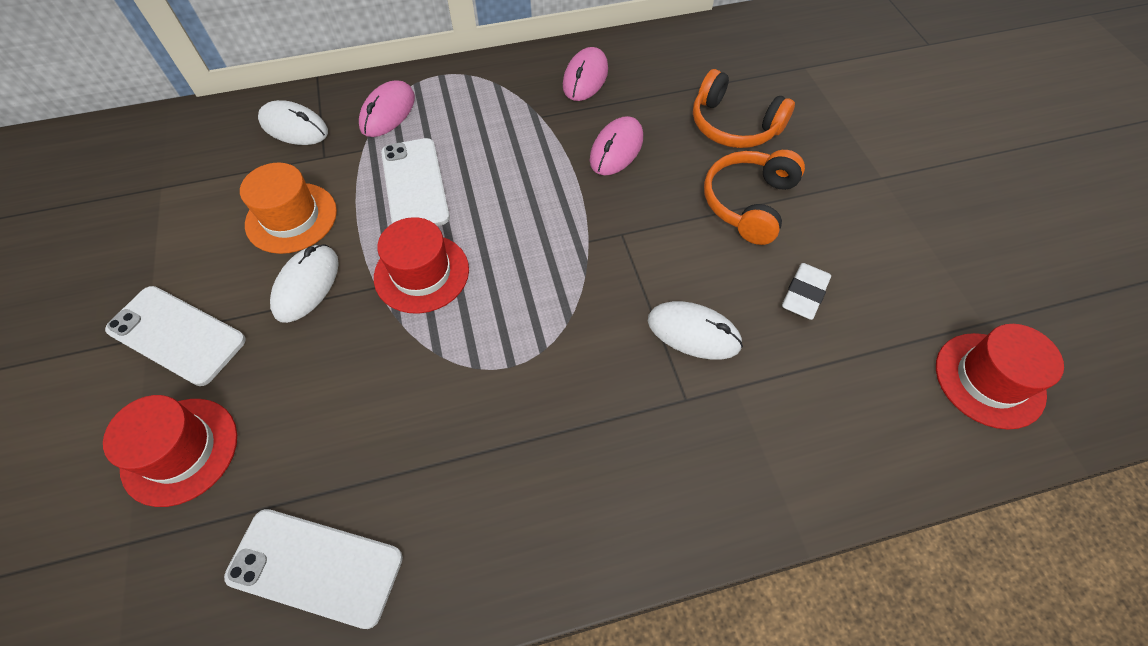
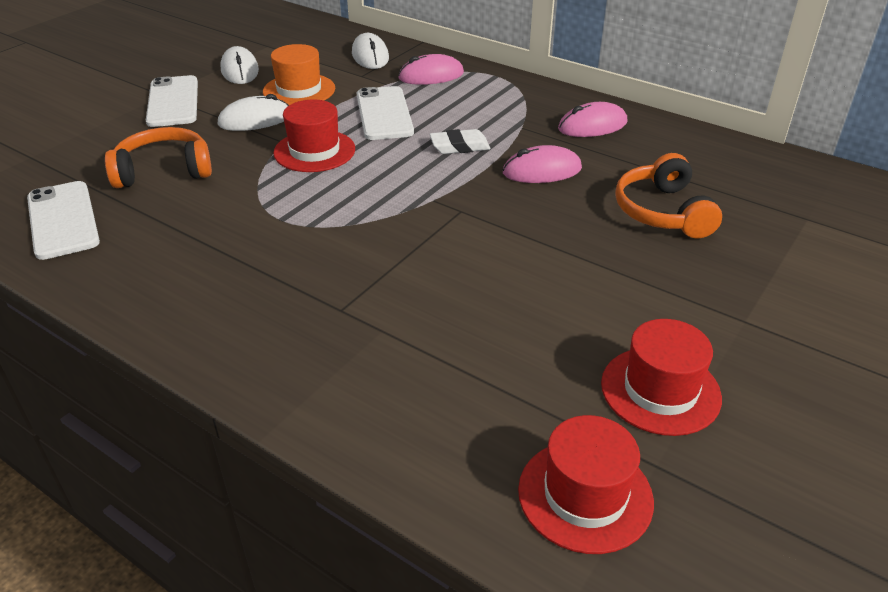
camera: 50 degrees right, 20 degrees down
red hat [103,395,237,507] -> red hat moved to [601,319,722,436]
white phone [381,138,450,226] -> white phone turned 45 degrees counterclockwise [357,86,414,140]
white mouse [648,301,743,360] -> white mouse moved to [221,46,259,84]
orange headphones [704,150,805,245] -> orange headphones moved to [105,127,212,188]
white eraser [782,263,831,320] -> white eraser moved to [429,129,491,154]

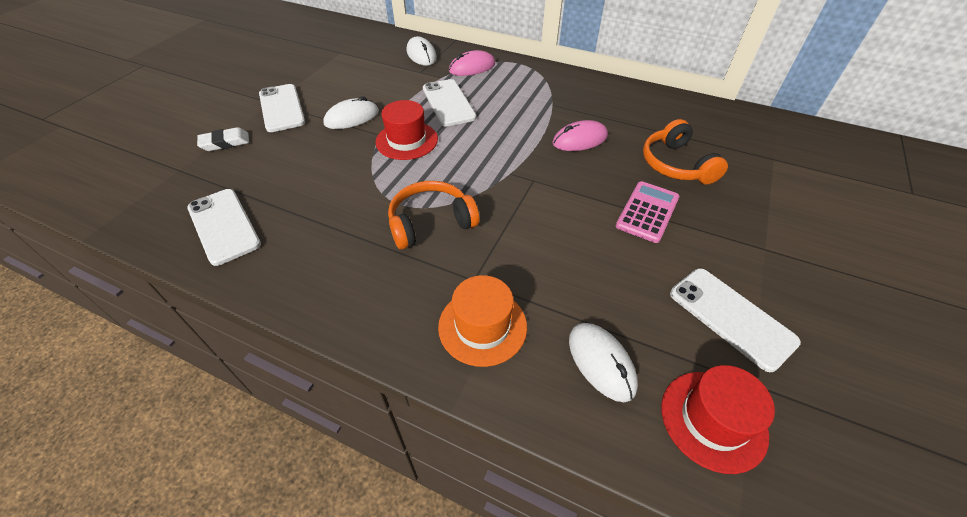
camera: 10 degrees left, 10 degrees up
orange headphones [105,127,212,188] -> orange headphones moved to [388,181,480,250]
white mouse [221,46,259,84] -> white mouse moved to [569,323,638,402]
orange hat [263,44,335,105] -> orange hat moved to [438,275,527,367]
white eraser [429,129,491,154] -> white eraser moved to [197,127,249,151]
pink mouse [558,102,628,137] -> none
red hat [601,319,722,436] -> white phone [670,268,801,372]
none -> pink calculator [616,181,680,243]

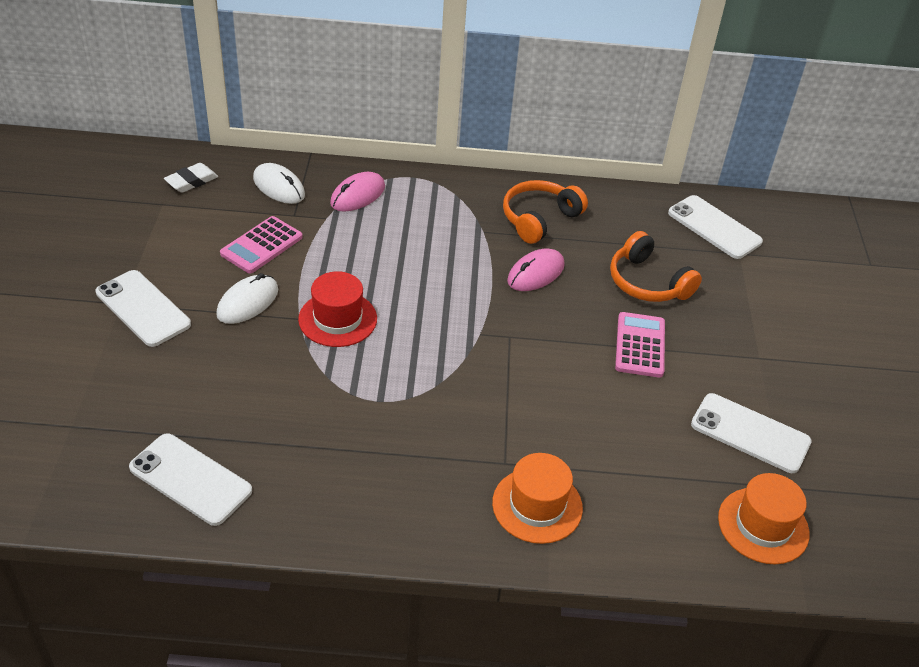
camera: 25 degrees left, 5 degrees down
white eraser [197,127,249,151] -> white eraser moved to [164,163,218,193]
orange headphones [388,181,480,250] -> orange headphones moved to [503,180,588,244]
white phone [423,79,476,126] -> white phone moved to [668,195,763,259]
white mouse [569,323,638,402] -> none
red hat [661,365,775,474] -> orange hat [718,473,810,564]
none -> pink calculator [220,216,303,273]

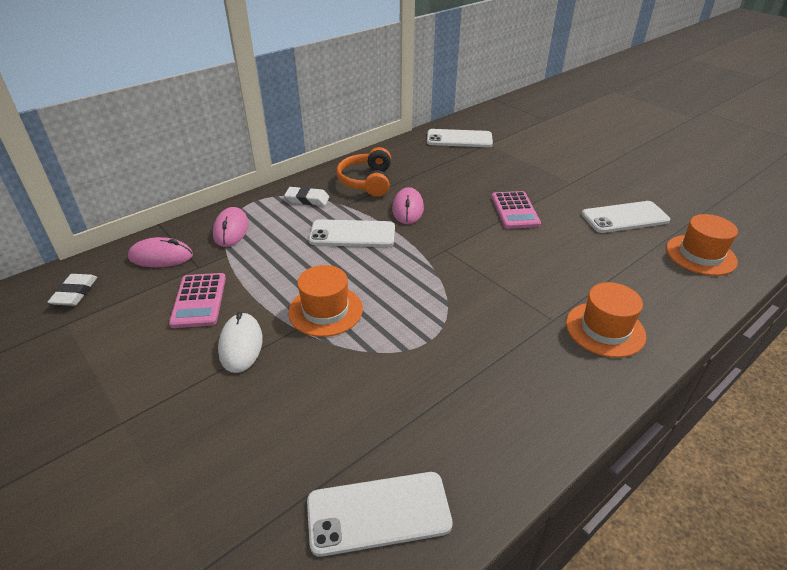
camera: 40 degrees left, 5 degrees down
white phone [95,270,191,347] -> white phone moved to [309,219,395,247]
white mouse [253,163,305,204] -> pink mouse [128,237,193,267]
red hat [298,271,377,347] -> orange hat [288,265,363,337]
orange headphones [610,231,702,302] -> none
pink calculator [615,312,665,378] -> pink calculator turned 150 degrees counterclockwise [491,191,541,229]
none -> white eraser [284,187,329,206]

